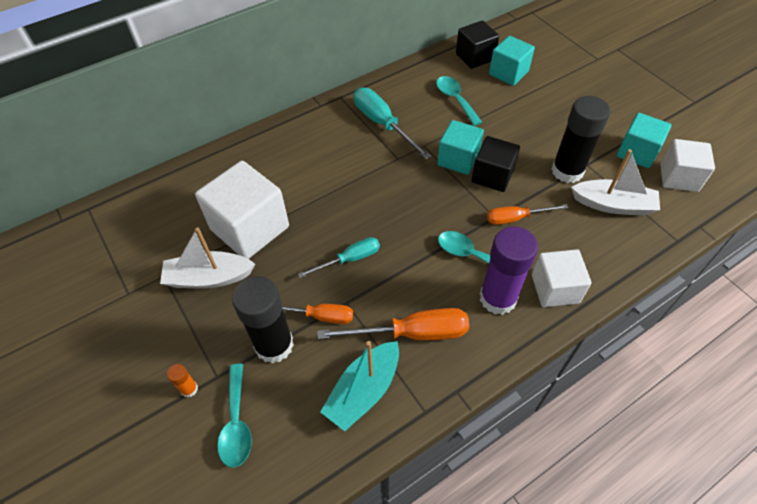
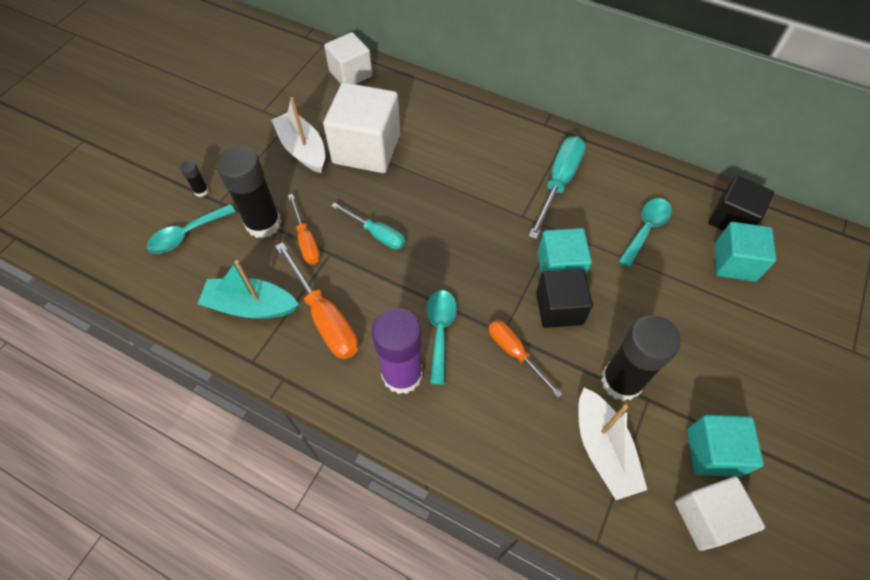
camera: 60 degrees right, 5 degrees up
orange glue stick [167,364,198,397] -> black glue stick [180,161,209,197]
white cube [532,249,591,307] -> white cube moved to [324,32,372,84]

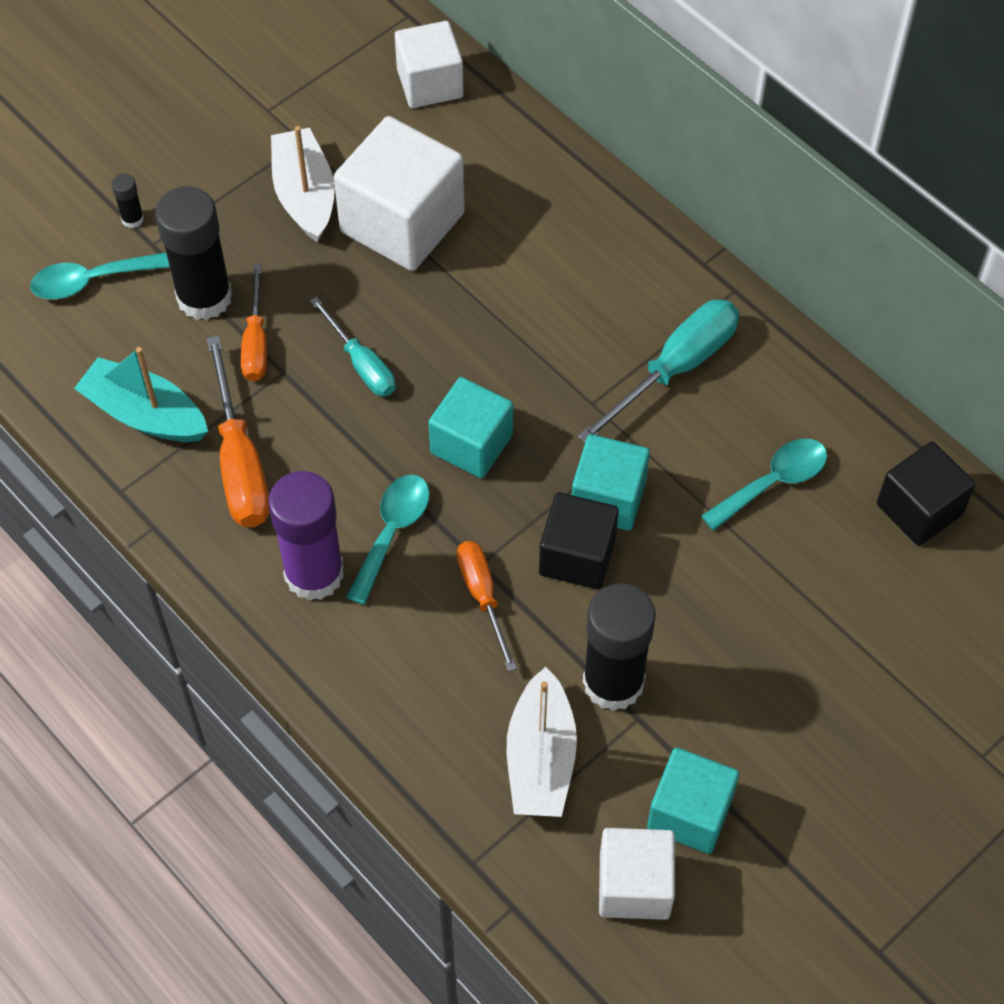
camera: 20 degrees right, 0 degrees up
turquoise cube [714,222,776,282] -> turquoise cube moved to [428,377,513,478]

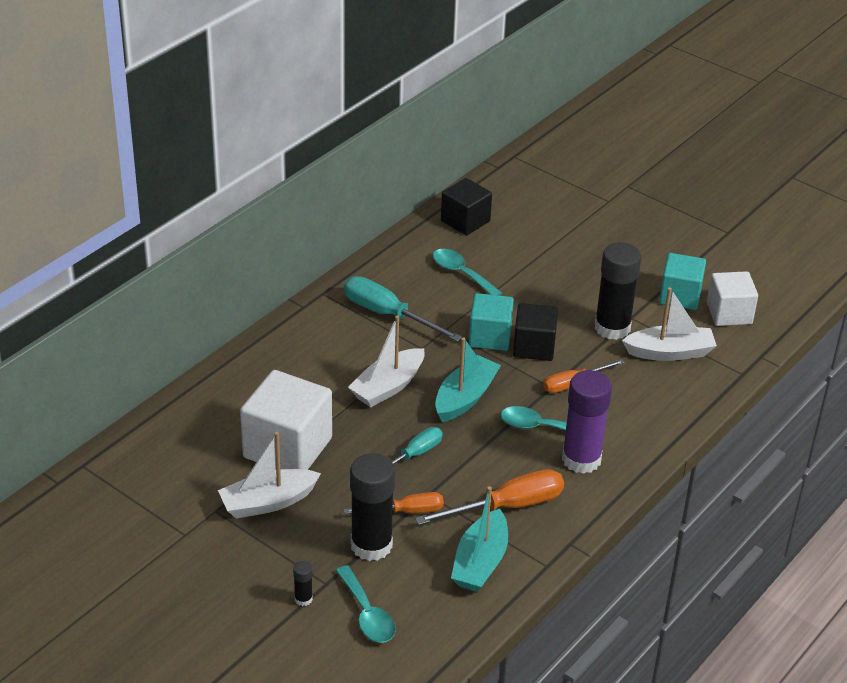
camera: 100 degrees left, 20 degrees down
white cube [395,21,464,108] -> none
turquoise cube [428,377,513,478] -> turquoise boat [435,337,501,422]
none -> white boat [348,315,425,407]

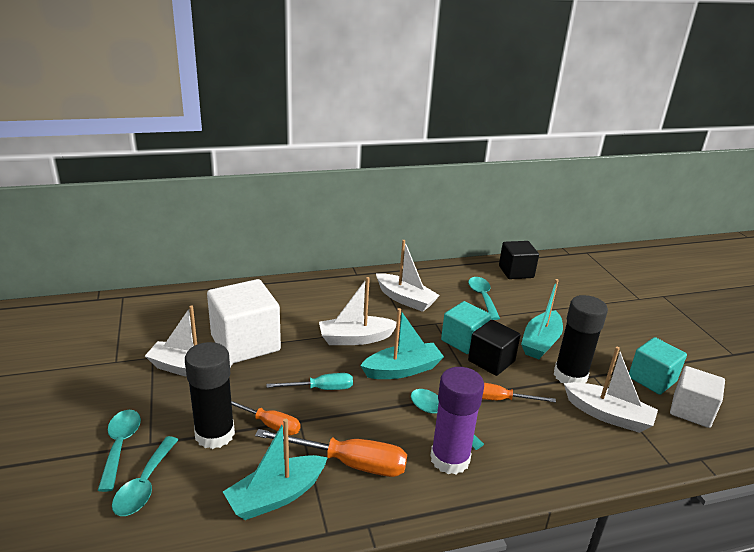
camera: 35 degrees right, 10 degrees down
black glue stick [293,561,313,606] -> turquoise spoon [97,410,141,492]
turquoise screwdriver [344,276,462,342] -> white boat [376,240,440,312]
none -> turquoise boat [521,279,563,359]

